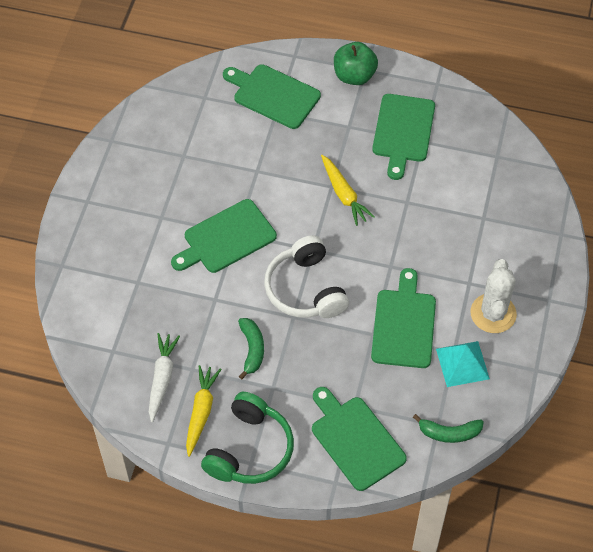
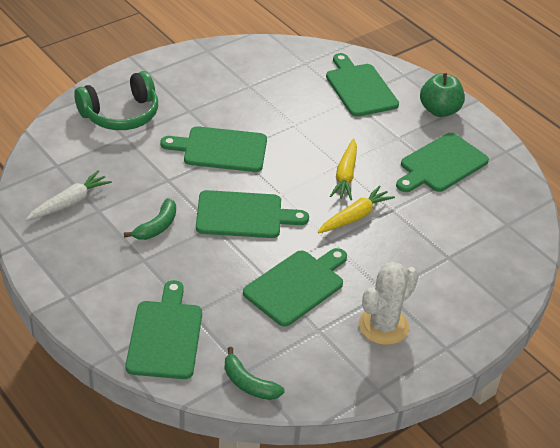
camera: 35 degrees right, 15 degrees down
yellow carrot [186,365,221,457] -> yellow carrot moved to [318,185,395,233]
green headphones [201,392,294,484] -> green headphones moved to [74,71,158,130]
white headphones [264,235,349,318] -> green cutting board [196,190,309,238]
turquoise pyramid [436,341,490,387] -> none

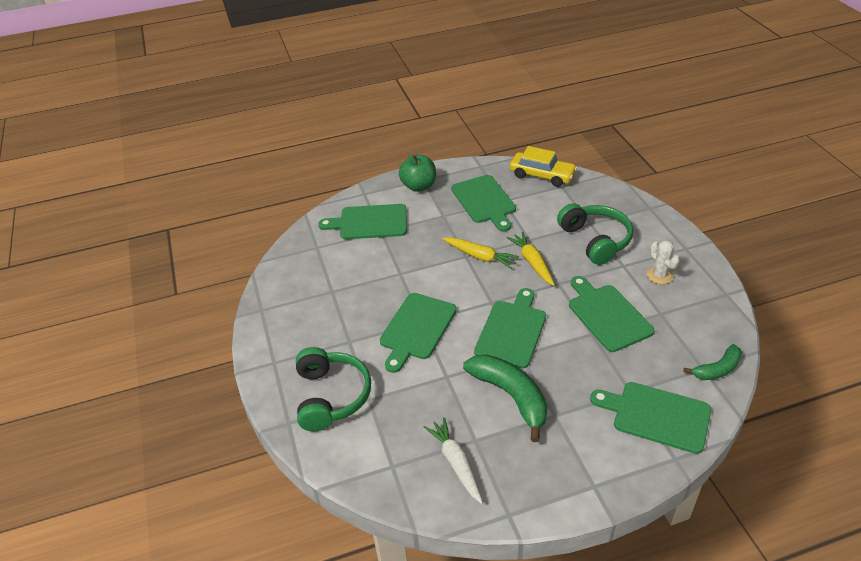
camera: 65 degrees left, 0 degrees up
green banana [124,198,176,240] -> green banana [463,354,548,442], size x1.71
white cactus [358,262,419,345] -> white cactus [647,240,680,284], size x0.64
none -> yellow car [510,146,577,187]
none -> green headphones [557,203,633,265]

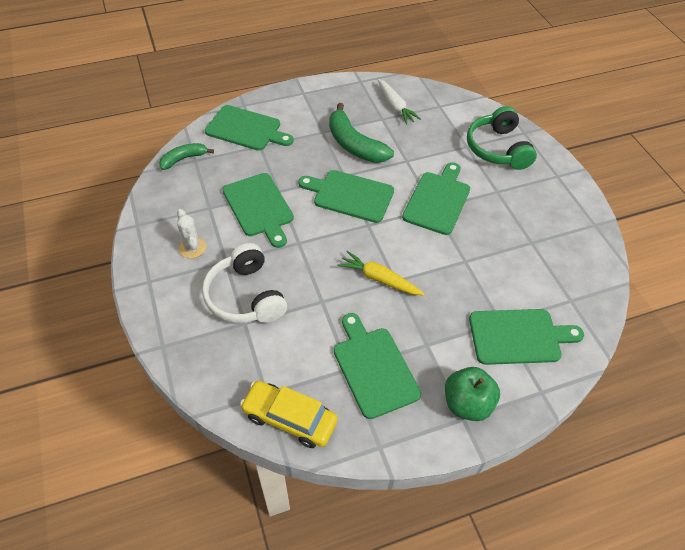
camera: 175 degrees right, 10 degrees up
green cutting board [474,288,546,368] -> green cutting board turned 90 degrees clockwise [298,170,394,223]
yellow carrot [507,232,555,286] -> none
green headphones [557,203,633,265] -> white headphones [202,243,287,323]

